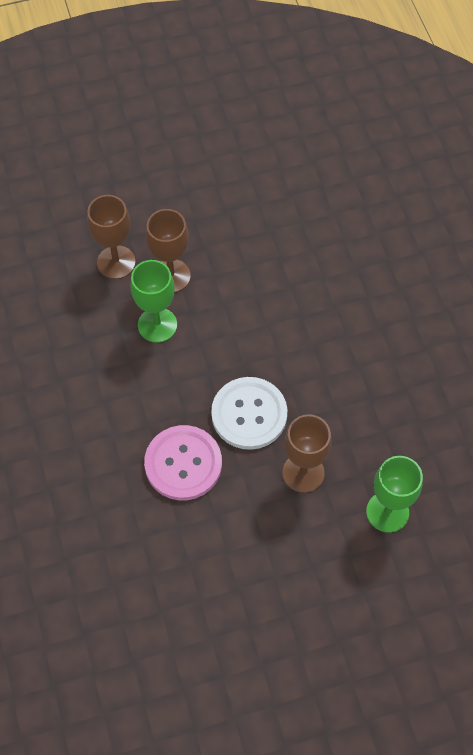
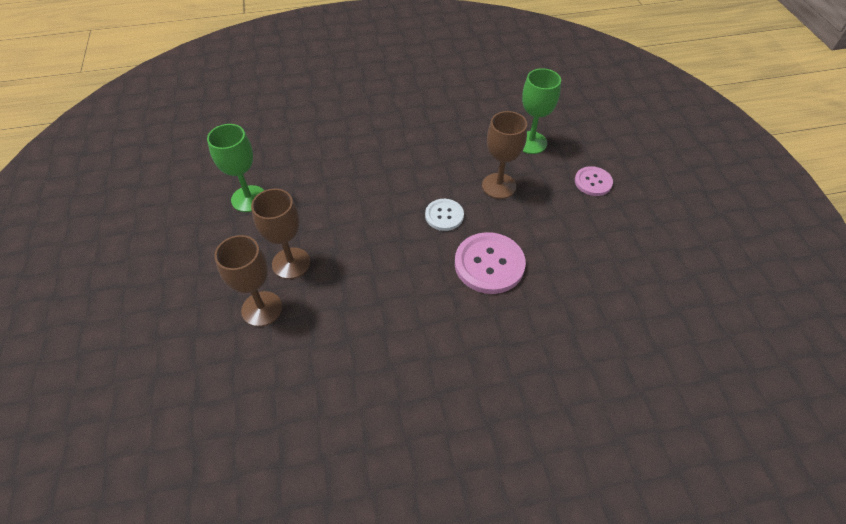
camera: 85 degrees left, 10 degrees down
green goblet [130,260,177,343] -> green goblet moved to [207,124,265,212]
white button [211,377,287,450] -> white button [425,199,464,231], size x0.59
none -> pink button [575,166,613,196]

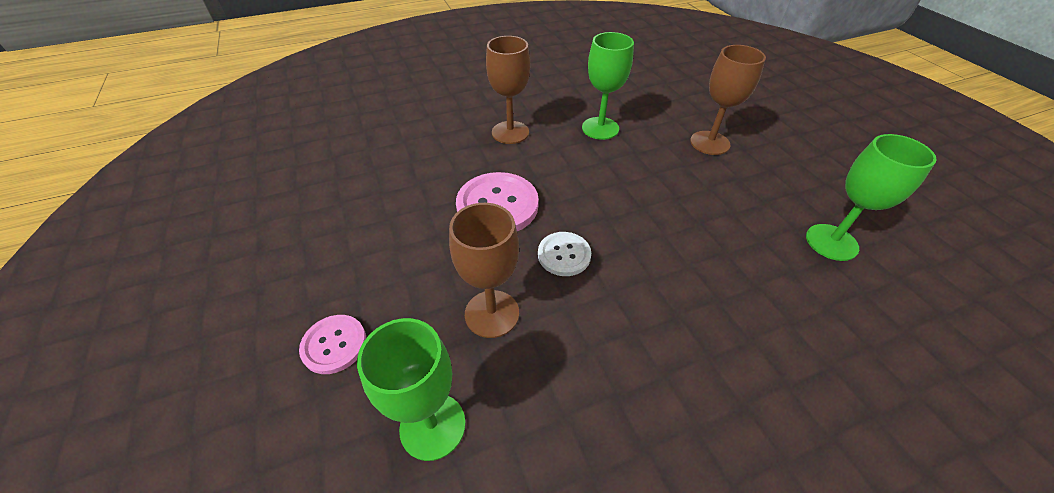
camera: 170 degrees right, 5 degrees down
brown goblet [251,189,310,279] -> brown goblet moved to [486,36,530,144]
none -> green goblet [582,32,634,140]

